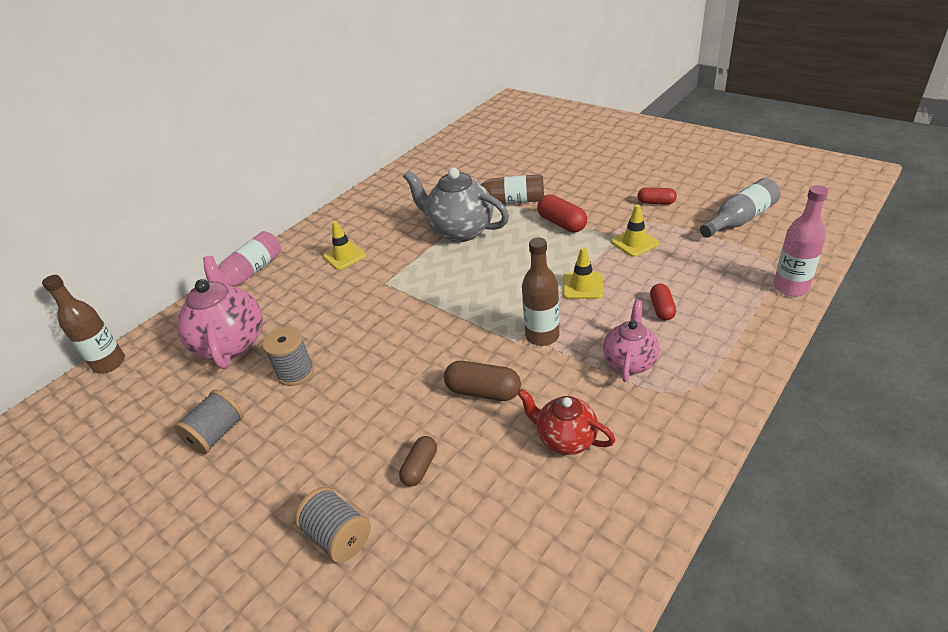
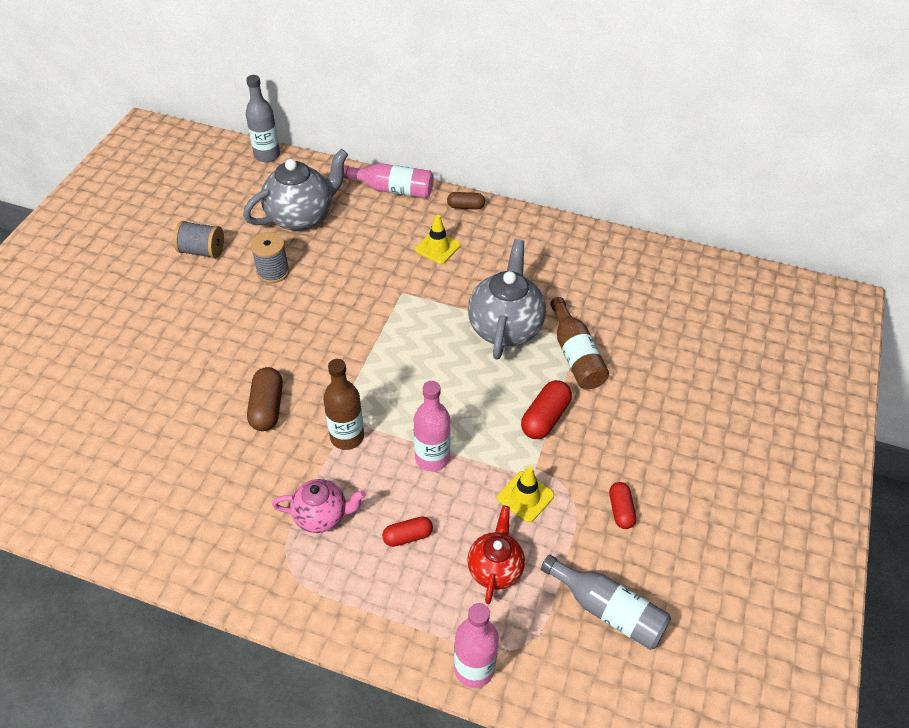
camera: 65 degrees right, 10 degrees up
brown bottle [42,275,125,373] -> grey bottle [246,75,280,162]
pink teapot [177,256,263,369] -> grey teapot [243,149,348,231]
grey spool [294,487,371,563] -> none
brown capsule [399,436,437,487] -> brown capsule moved to [447,192,485,209]
red teapot [517,389,615,455] -> red teapot moved to [467,506,525,604]
yellow traffic cone [563,247,603,299] -> pink bottle [414,381,451,471]

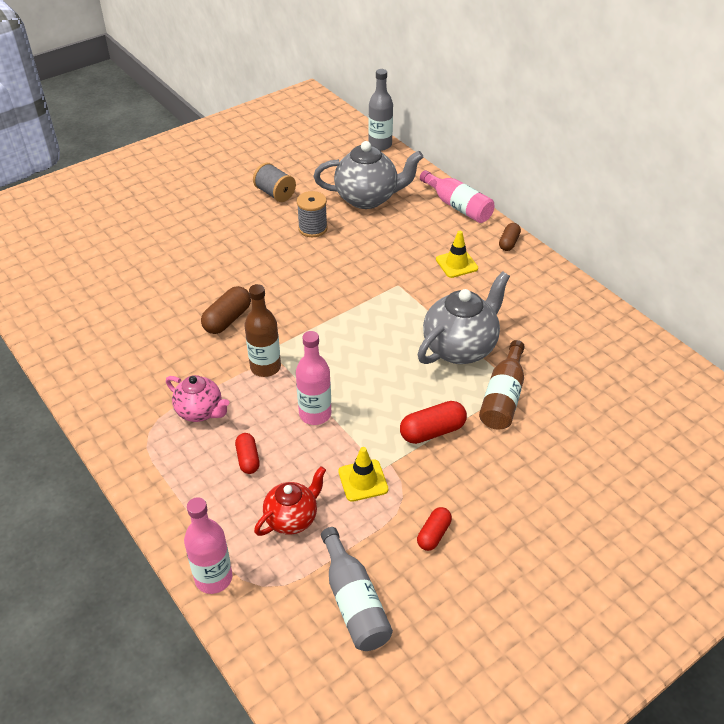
camera: 35 degrees right, 5 degrees down
red capsule [382,516,433,547] -> red capsule turned 60 degrees clockwise [235,433,260,474]
brown capsule [447,192,485,209] -> brown capsule turned 75 degrees clockwise [499,223,521,251]

